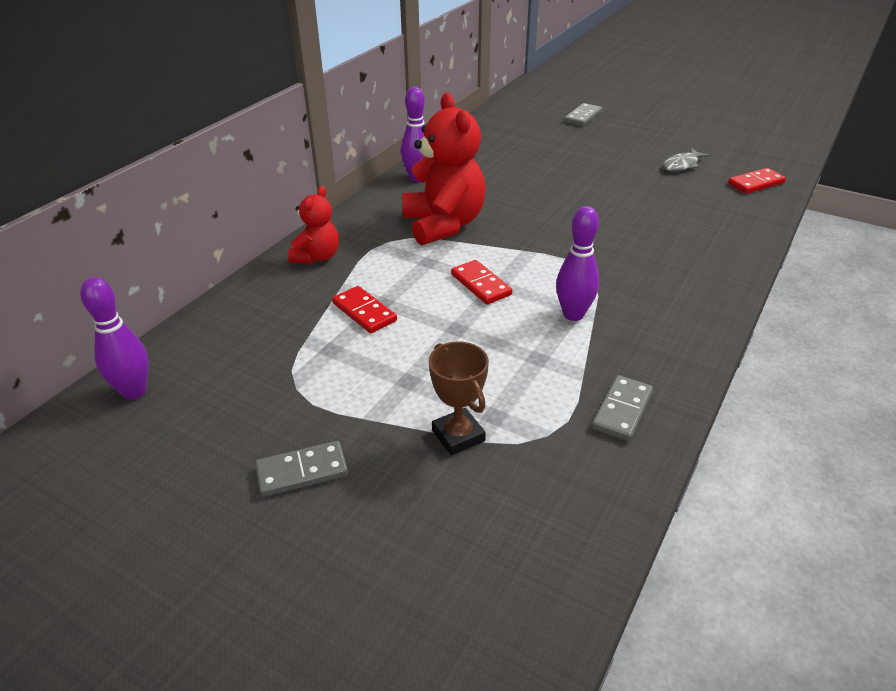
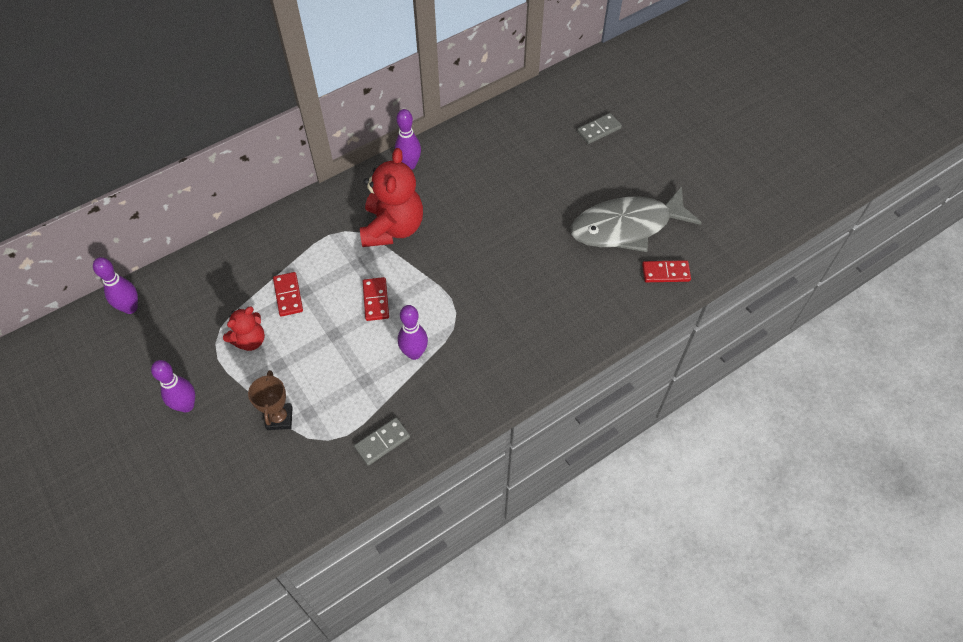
camera: 25 degrees right, 20 degrees up
grey domino [255,441,348,497] -> purple bowling pin [151,360,195,412]
red teddy bear [288,186,339,264] -> red teddy bear moved to [223,307,265,351]
grey fish [663,148,710,171] -> grey fish [570,186,702,252], size x2.46

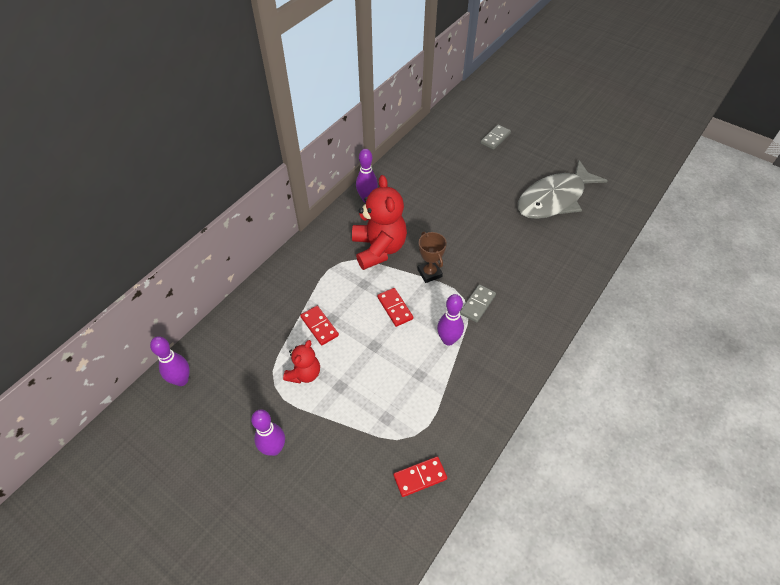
camera: 20 degrees left, 5 degrees down
brown trophy [248,370,293,430] -> brown trophy moved to [417,232,447,283]
grey domino [354,417,410,466] -> grey domino moved to [460,284,496,323]
red domino [642,260,691,282] -> red domino moved to [393,456,447,497]

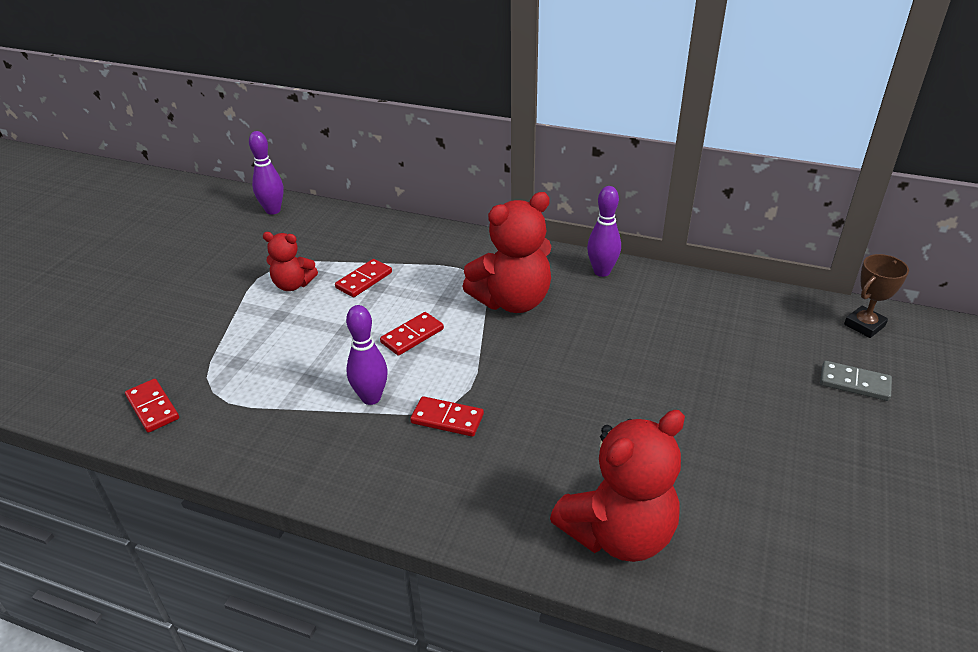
camera: 75 degrees right, 15 degrees down
purple bowling pin [251,409,285,456] -> none
brown trophy [417,232,447,283] -> brown trophy moved to [844,254,909,338]
grey domino [460,284,496,323] -> red domino [410,396,484,437]
grey fish [518,160,608,219] -> none
none -> red teddy bear [550,410,685,562]

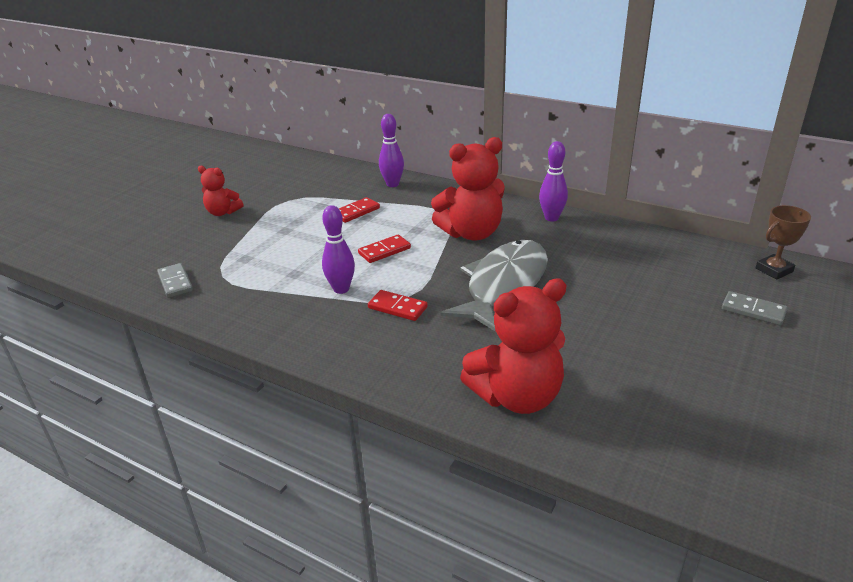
camera: 10 degrees right, 5 degrees down
red domino [125,379,179,433] -> grey domino [157,263,193,298]
purple bowling pin [249,131,284,215] -> purple bowling pin moved to [379,114,404,187]
red teddy bear [263,232,318,291] -> red teddy bear moved to [198,166,244,216]
none -> grey fish [441,240,548,332]

